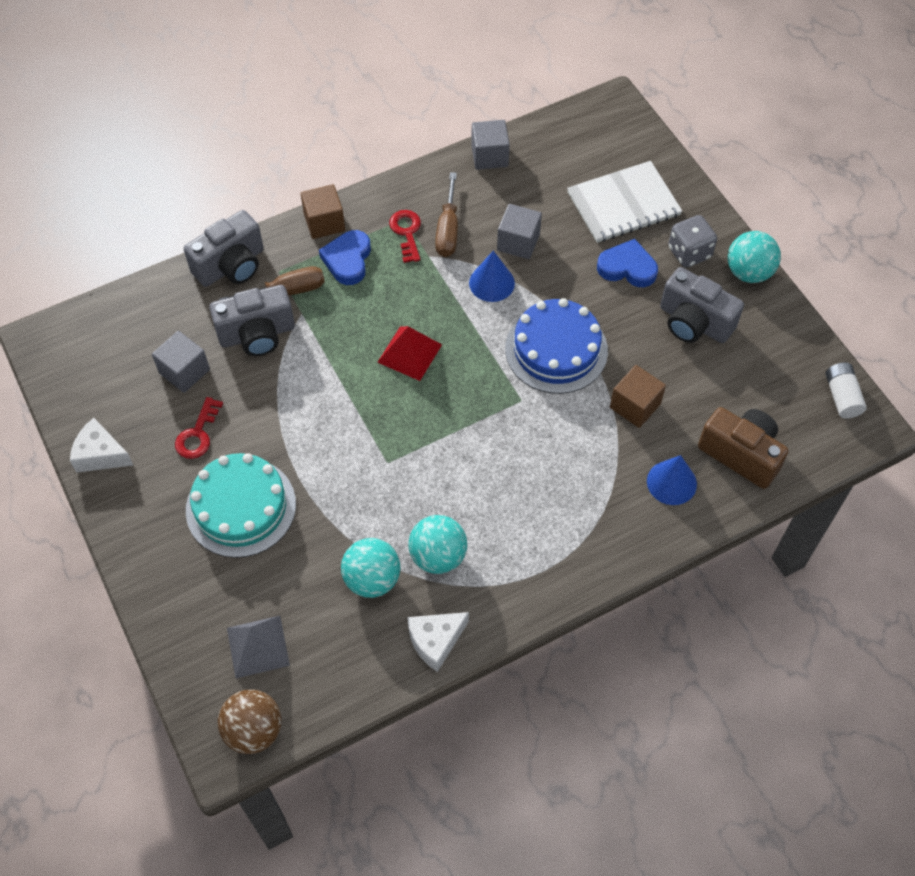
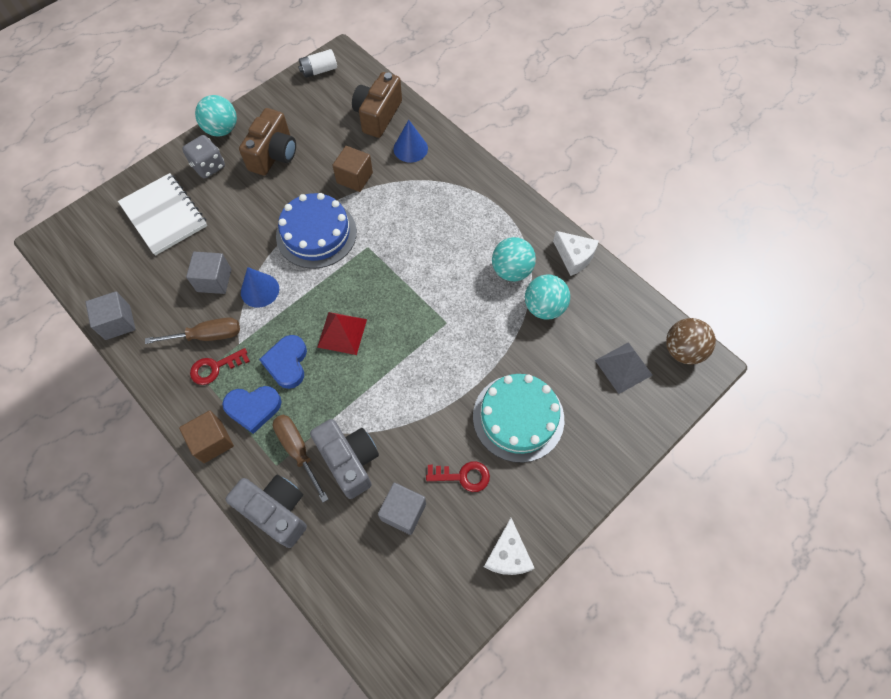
camera: 105 degrees left, 5 degrees up
blue heart [597,239,658,287] -> blue heart moved to [259,335,307,389]
grey camera [660,267,744,343] -> brown camera [239,108,296,176]

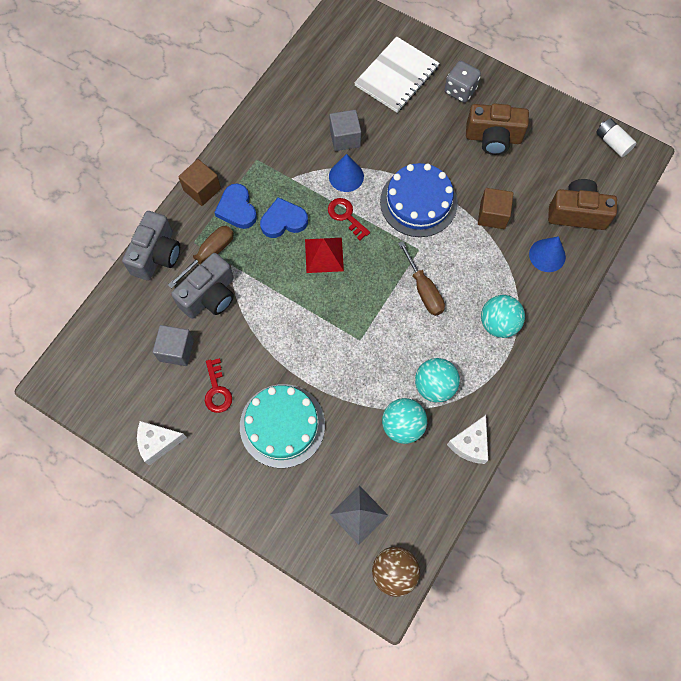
camera: 75 degrees right, 5 degrees up
grey cube [86,292,135,340] -> none
brown screwdriver [145,318,240,344] -> brown screwdriver moved to [398,241,445,316]
red key [190,348,250,385] -> red key moved to [328,198,370,240]
turquoise ball [195,95,237,137] -> turquoise ball moved to [481,295,525,338]

